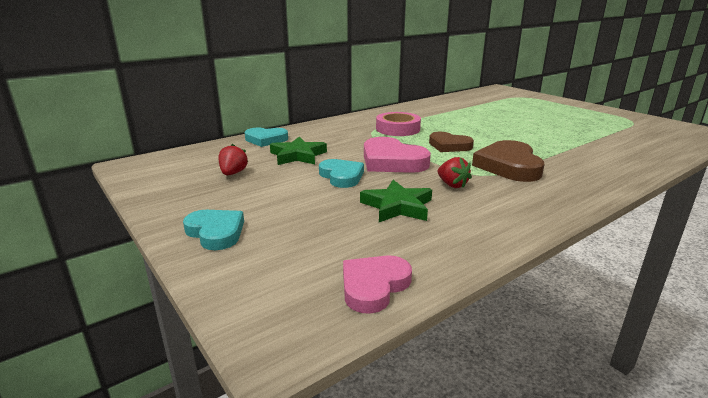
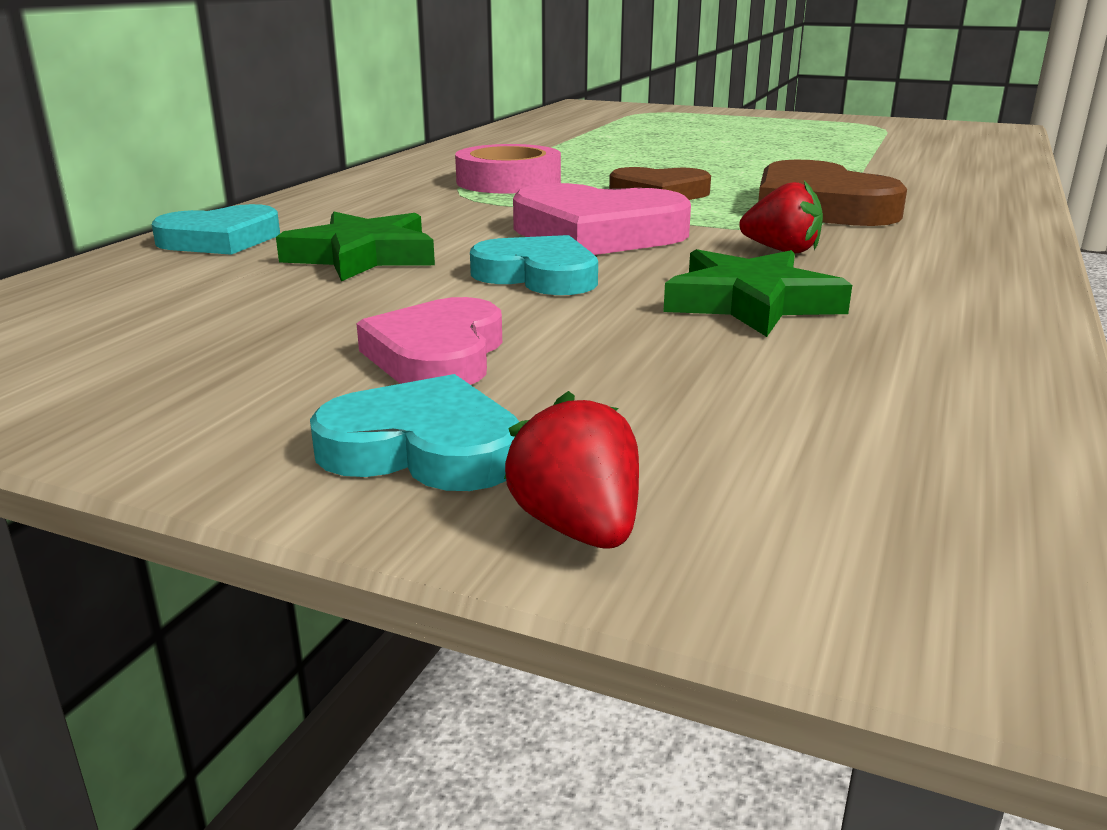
camera: 30 degrees left, 0 degrees up
red strawberry [218,144,248,175] -> red strawberry moved to [504,391,639,549]
pink heart [343,256,412,314] -> pink heart moved to [356,297,502,385]

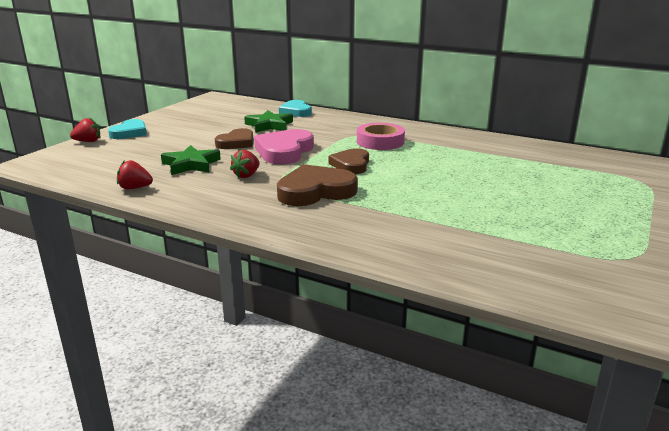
camera: 95 degrees right, 0 degrees up
pink heart [356,297,502,385] -> none
turquoise heart [470,235,598,295] -> brown heart [215,128,253,149]
none -> red strawberry [117,160,153,189]

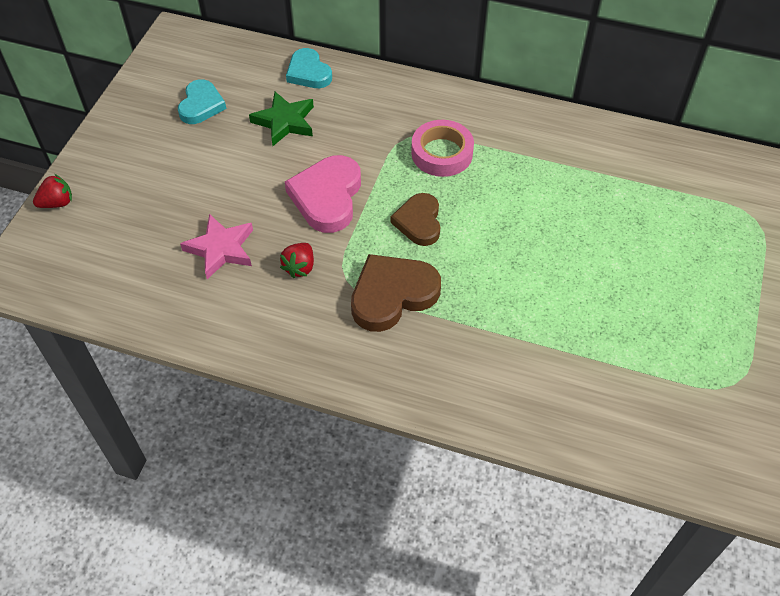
camera: 10 degrees left, 30 degrees up
turquoise heart [108,119,147,139] -> turquoise heart moved to [178,79,226,124]
red strawberry [117,160,153,189] -> none
green star [161,145,221,175] -> pink star [180,214,253,279]
brown heart [215,128,253,149] -> none

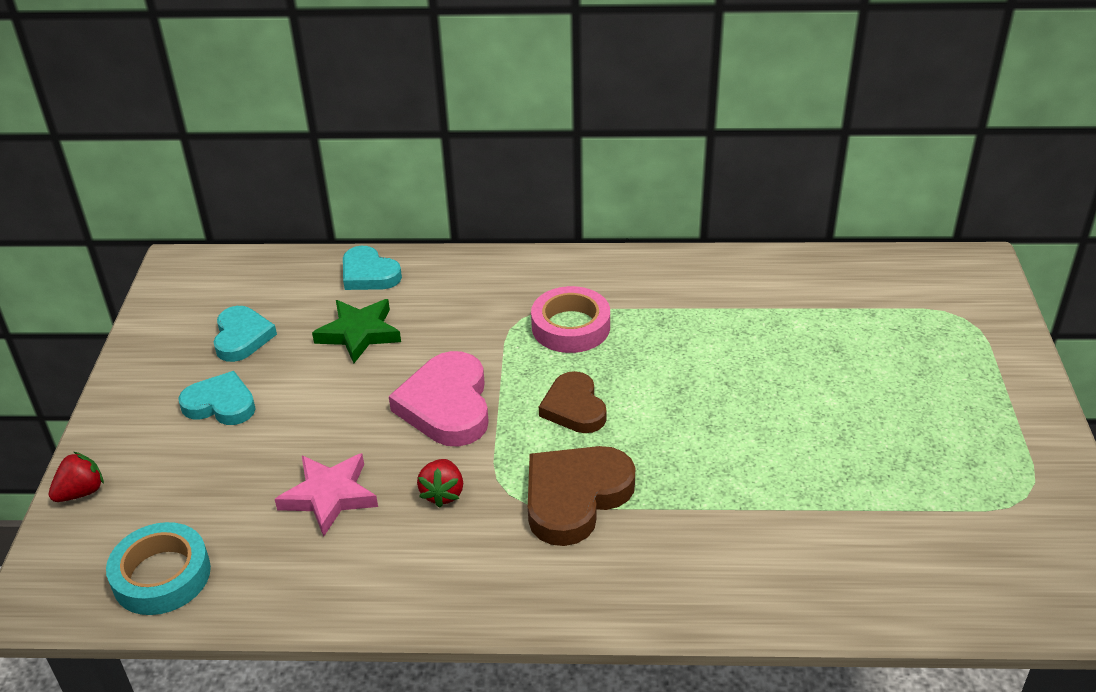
camera: 15 degrees left, 15 degrees down
none -> turquoise tape [106,522,211,615]
none -> turquoise heart [178,371,256,425]

